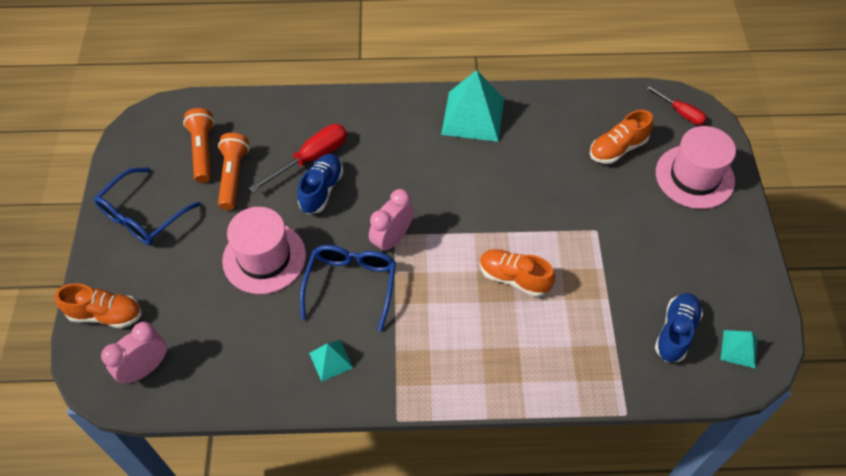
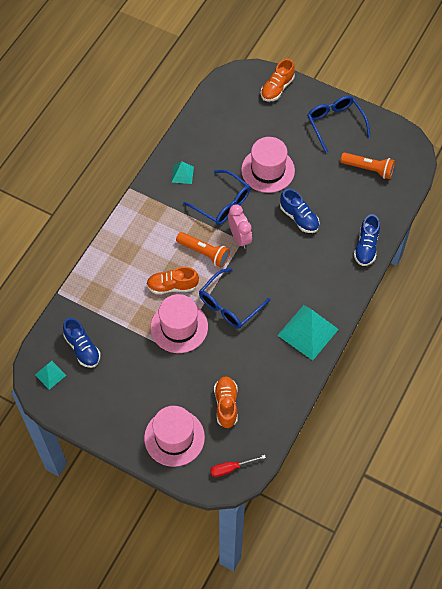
camera: 120 degrees right, 5 degrees up
pink clock [101,322,167,384] -> none
orange flashlight [218,133,249,210] -> orange flashlight moved to [176,232,230,267]
red screwdriver [249,124,347,193] -> none
orange shoe [480,249,555,297] -> orange shoe turned 150 degrees counterclockwise [146,267,199,294]
none -> pink hat [151,294,208,353]
none -> blue glasses [199,268,270,328]
none -> blue shoe [354,214,380,266]

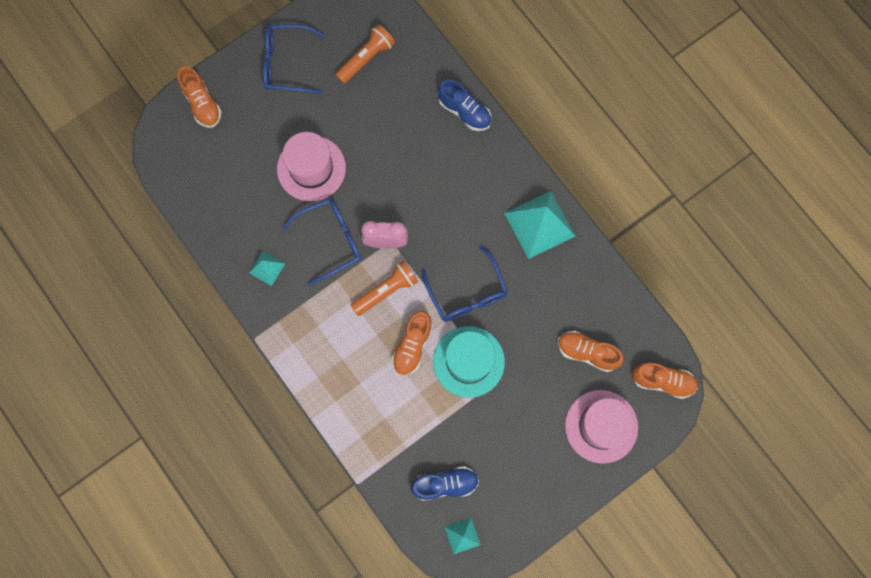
camera: 65 degrees left, 15 degrees up
pink hat [151,294,208,353] -> turquoise hat [433,326,505,398]
red screwdriver [210,455,266,477] -> orange shoe [632,363,698,399]
blue shoe [280,189,320,233] -> none

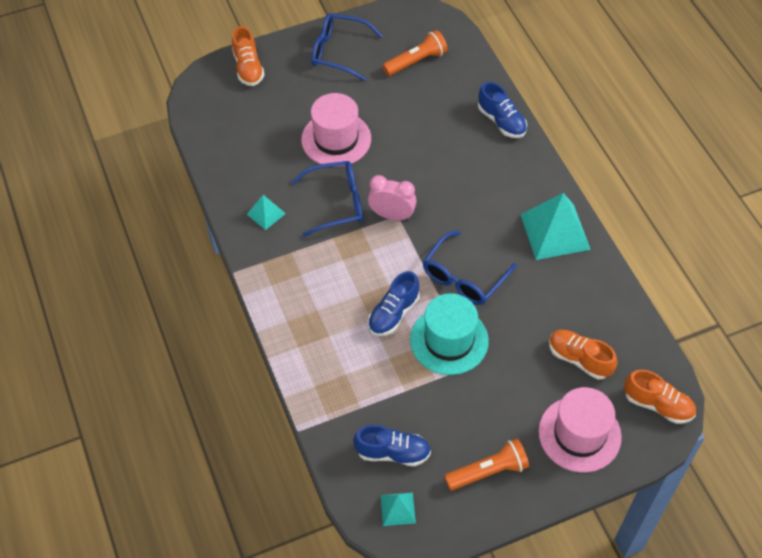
camera: 15 degrees right, 20 degrees down
orange flashlight [351,260,419,316] -> orange flashlight moved to [444,439,529,491]
orange shoe [392,311,433,376] -> blue shoe [368,271,420,336]
blue glasses [421,245,508,322] -> blue glasses turned 45 degrees clockwise [423,231,517,305]

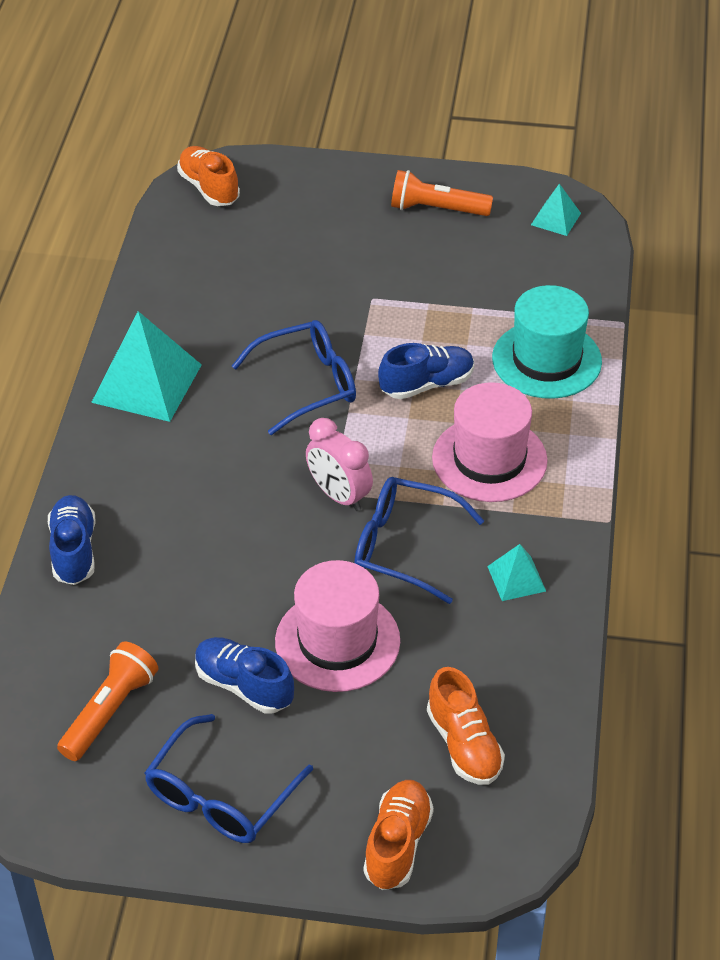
camera: 150 degrees left, 10 degrees down
blue glasses [311,13,383,81] -> blue glasses turned 75 degrees clockwise [145,714,313,843]
blue shoe [353,425,431,467] -> blue shoe moved to [195,637,294,714]
orange flashlight [382,30,448,76] -> orange flashlight turned 120 degrees clockwise [57,641,158,761]
turquoise hat [410,293,489,375] -> turquoise hat moved to [492,285,602,399]
pink hat [538,387,622,473] -> pink hat moved to [432,382,548,502]
orange shoe [549,330,617,379] -> orange shoe moved to [427,667,505,785]

